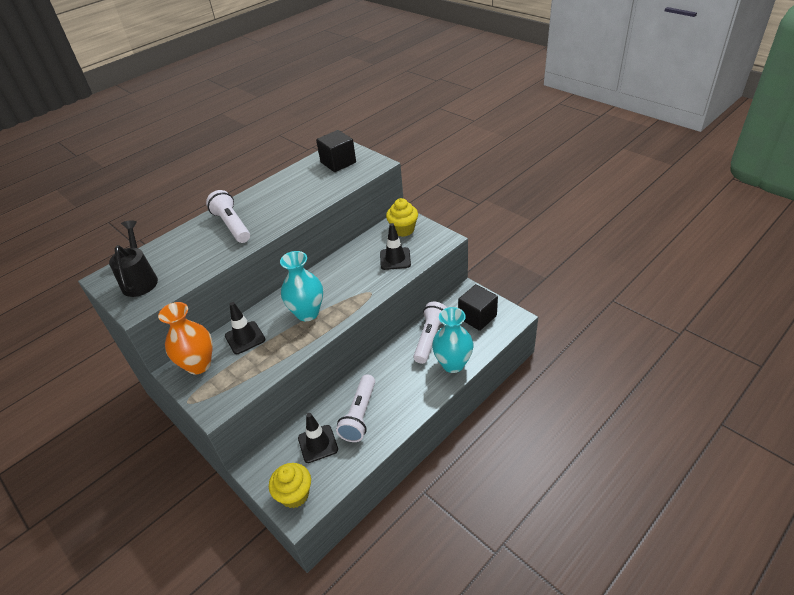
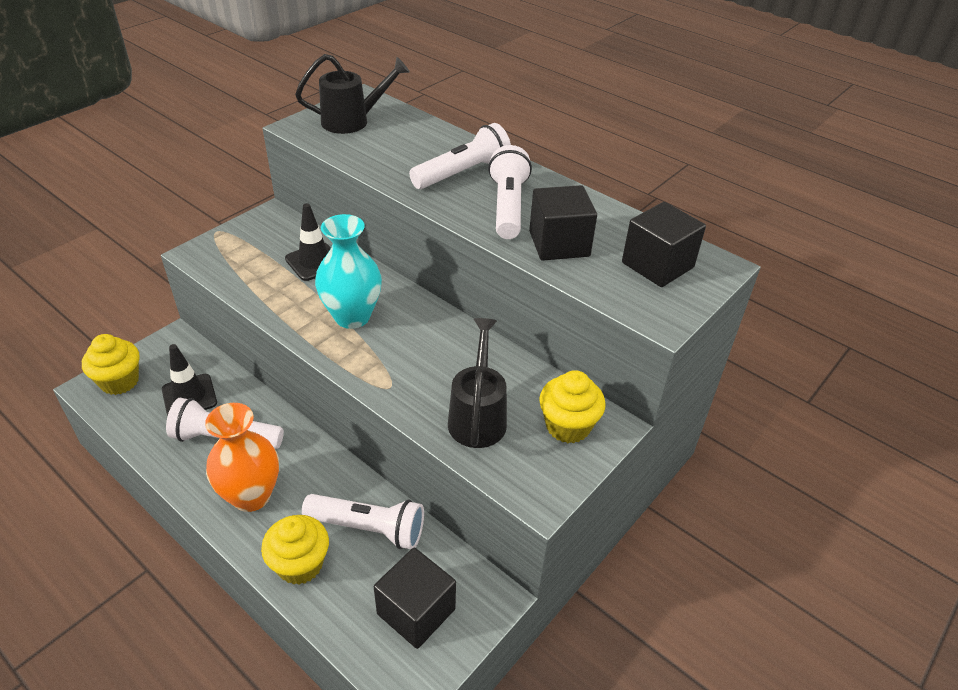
camera: 80 degrees right, 0 degrees up
orange vase [158,302,213,374] -> orange vase moved to [205,403,279,512]
black traffic cone [380,223,411,270] -> black watering can [448,318,507,448]
turquoise vase [432,307,474,373] -> yellow cupcake [261,515,329,585]
none -> white flashlight [488,145,532,239]
none -> black cube [529,185,597,261]

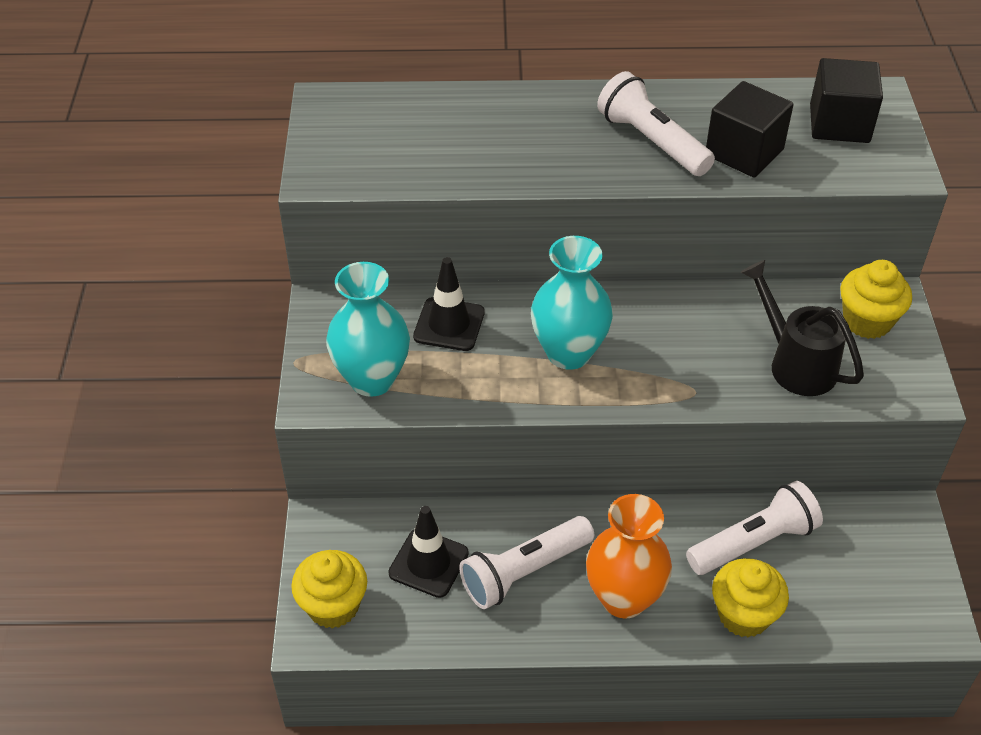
camera: 40 degrees left, 5 degrees up
black watering can [295,54,410,134] -> none
black cube [374,548,456,649] -> none
white flashlight [409,123,511,189] -> none
none -> turquoise vase [326,262,410,397]

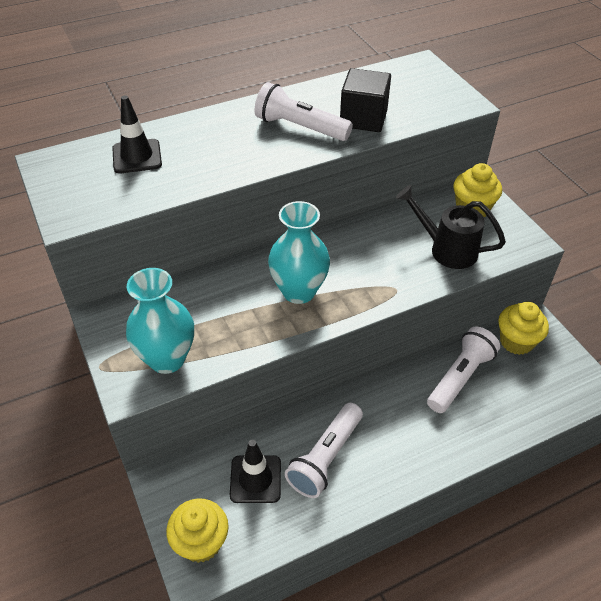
camera: 25 degrees left, 0 degrees up
black traffic cone [413,257,485,351] -> black traffic cone moved to [112,95,162,173]
orange vase [586,494,672,618] -> none
yellow cupcake [712,558,789,638] -> yellow cupcake moved to [498,302,549,355]
black cube [810,58,883,143] -> none

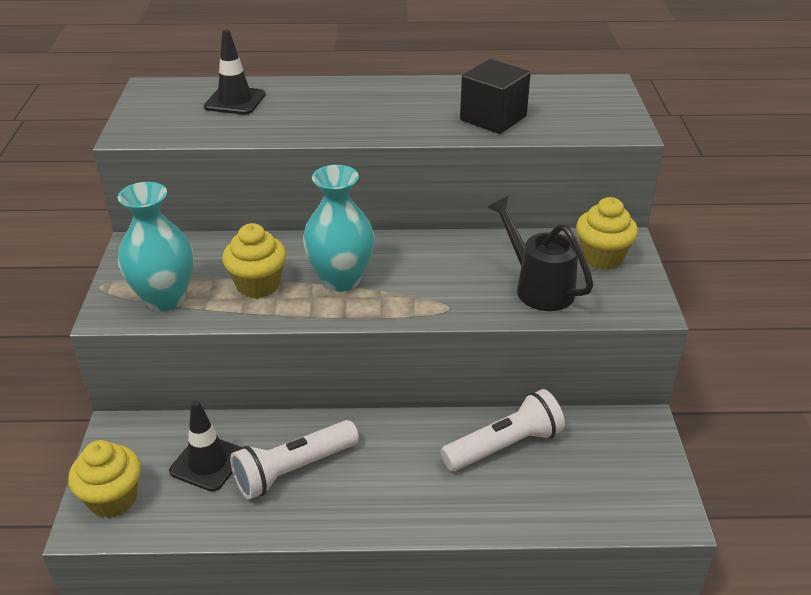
camera: 25 degrees right, 10 degrees down
white flashlight [255,82,353,141] -> none
yellow cupcake [498,302,549,355] -> yellow cupcake moved to [222,223,286,298]

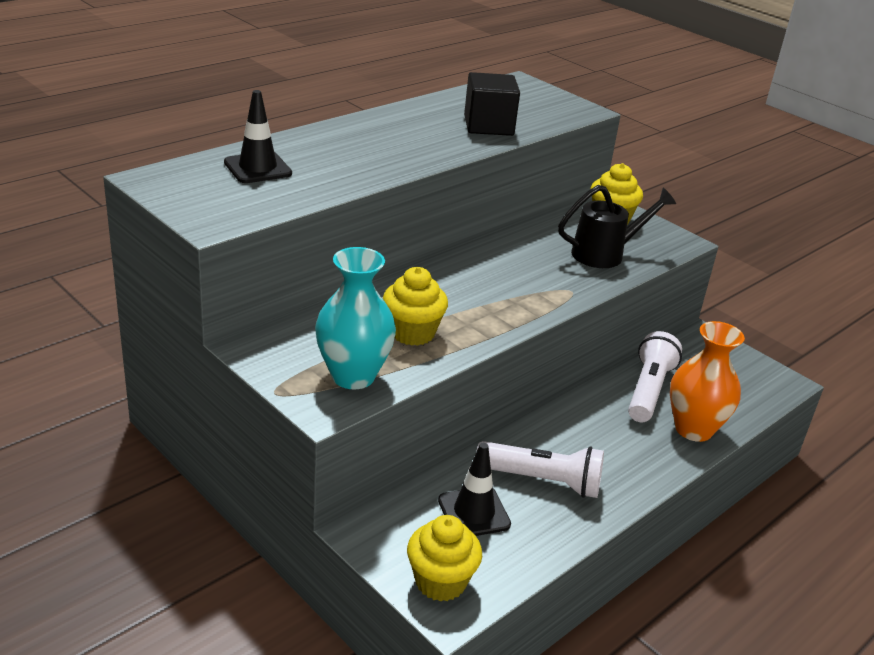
camera: 45 degrees left, 5 degrees down
white flashlight [230,420,359,499] -> white flashlight turned 90 degrees counterclockwise [476,441,604,498]
turquoise vase [303,165,375,292] -> none
black watering can [487,196,593,311] -> black watering can turned 150 degrees clockwise [558,185,676,268]
none -> orange vase [670,321,745,442]

